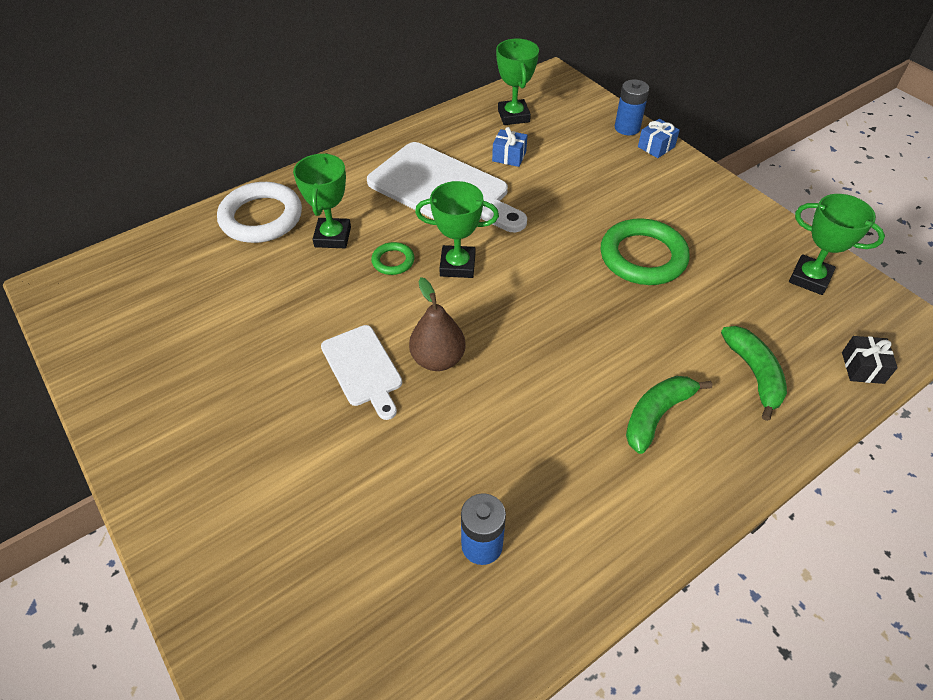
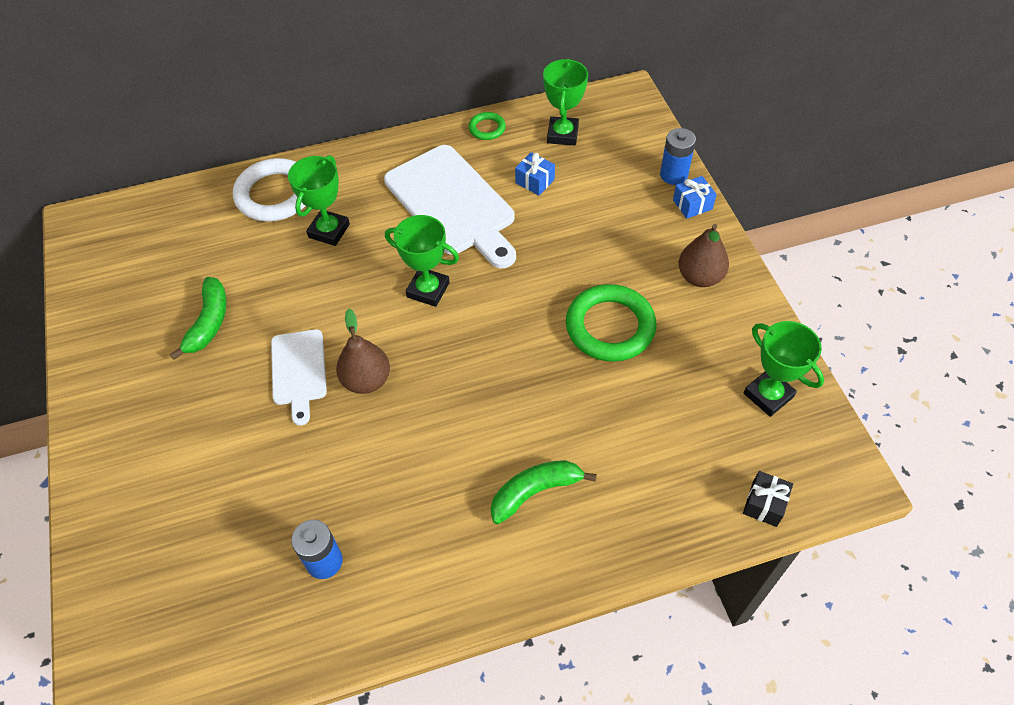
camera: 20 degrees right, 5 degrees up
green ring [371,242,414,275] -> green ring moved to [469,112,506,140]
green banana [721,326,787,421] -> green banana moved to [170,277,227,360]
none -> brown pear [678,224,729,287]

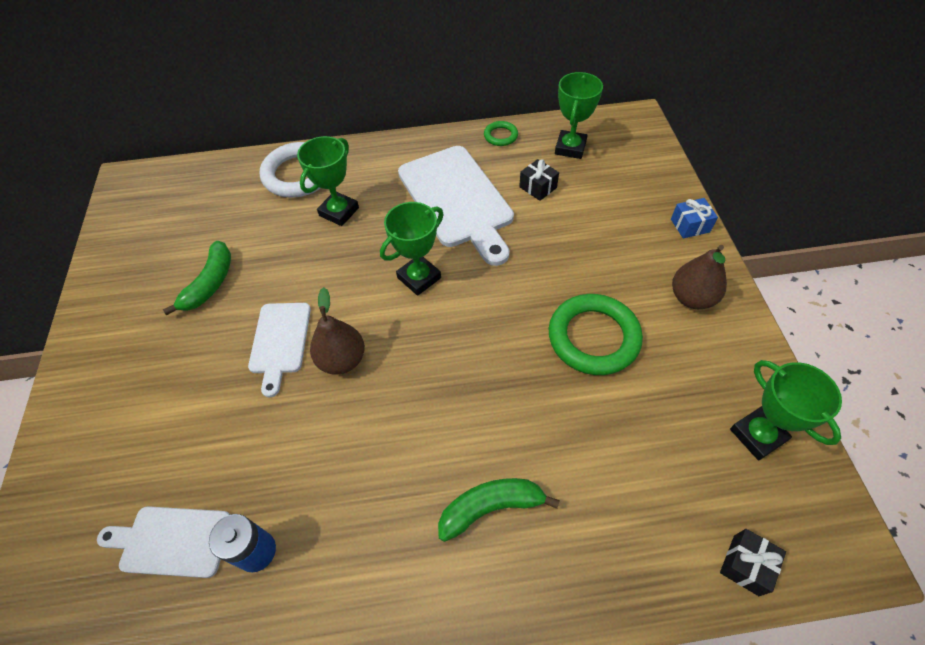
camera: 10 degrees right, 0 degrees up
green trophy [385,215,459,307] -> green trophy turned 75 degrees counterclockwise [380,202,444,296]
blue gift [515,152,555,195] -> black gift [519,159,559,201]
blue battery [660,128,696,185] -> none
none -> white cutting board [97,506,230,578]

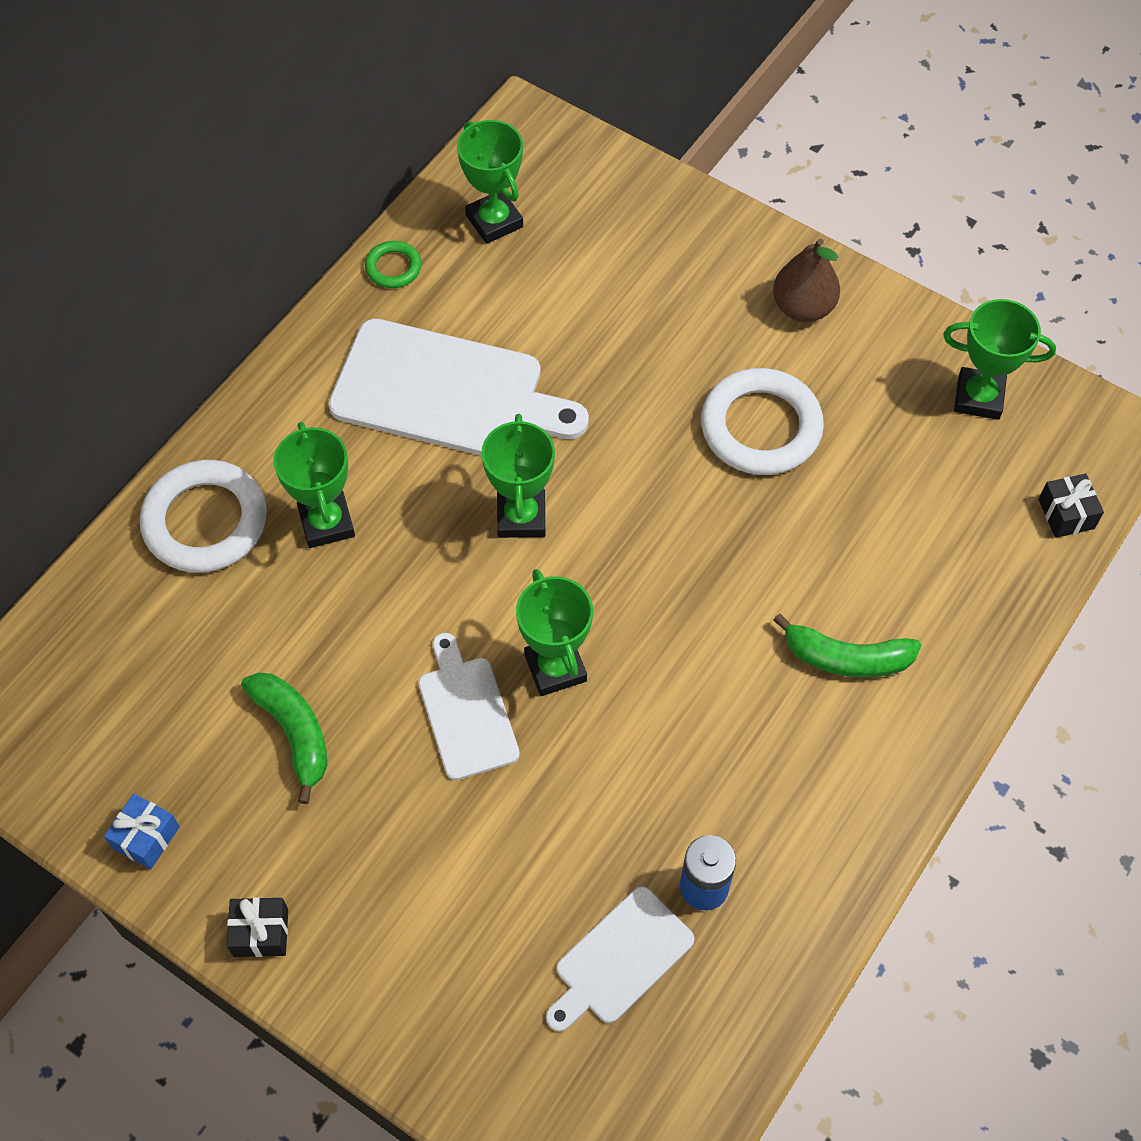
camera: 50 degrees left, 5 degrees up
white cutting board [248,303,311,397] -> white cutting board turned 150 degrees counterclockwise [418,633,520,780]
brown pear [310,287,365,375] -> green trophy [516,569,593,696]
green banana [438,478,560,542] -> green banana turned 105 degrees counterclockwise [773,613,922,678]
black gift [519,159,559,201] -> black gift moved to [226,897,288,957]
green ring [549,294,643,375] -> white ring [701,368,824,475]
blue gift [671,198,718,238] -> blue gift moved to [104,794,180,869]

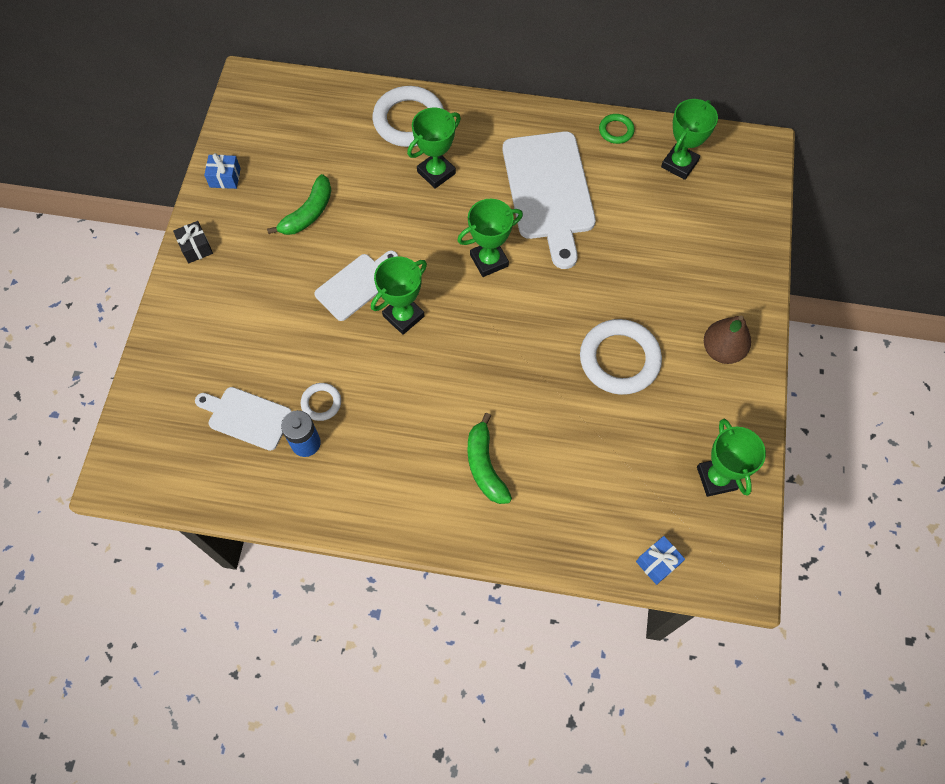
camera: 65 degrees right, 5 degrees up
black gift [1038,473,1104,538] -> blue gift [636,536,685,585]
none -> white ring [301,383,341,421]

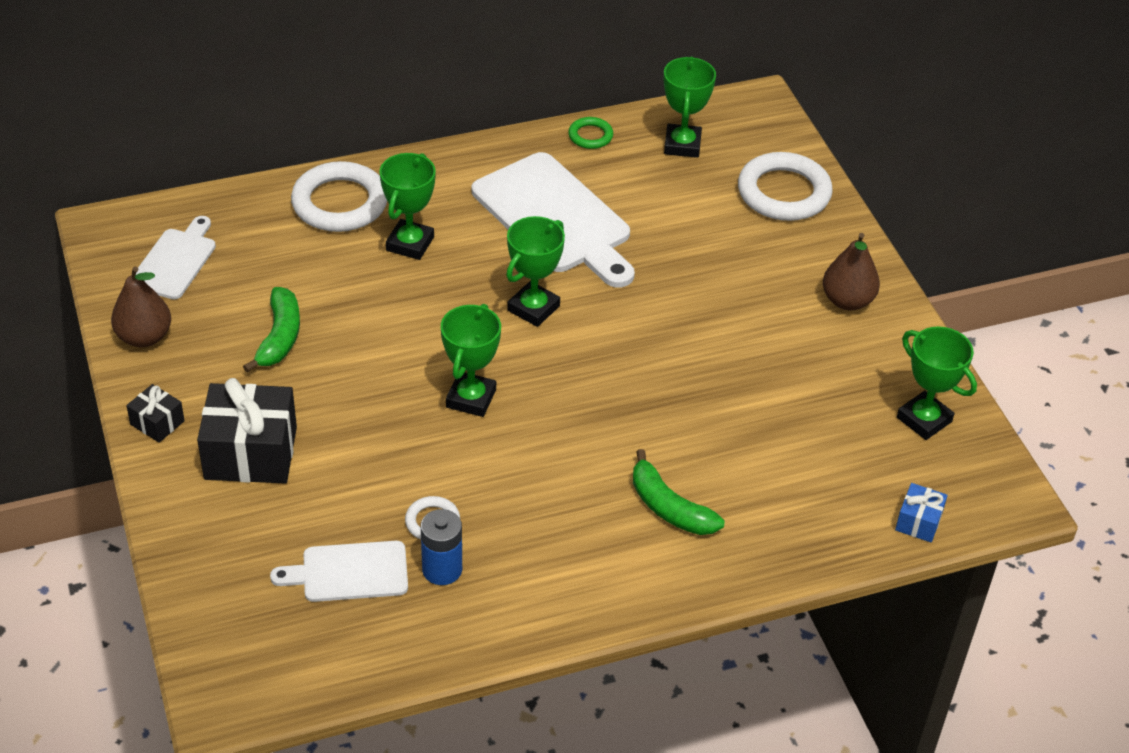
camera: 30 degrees left, 20 degrees down
blue gift [204,153,241,189] -> brown pear [111,267,171,347]
white cutting board [314,250,398,321] -> white cutting board moved to [136,216,216,299]
white ring [580,319,662,395] -> white ring moved to [738,152,833,221]
none -> black gift [197,378,297,484]

